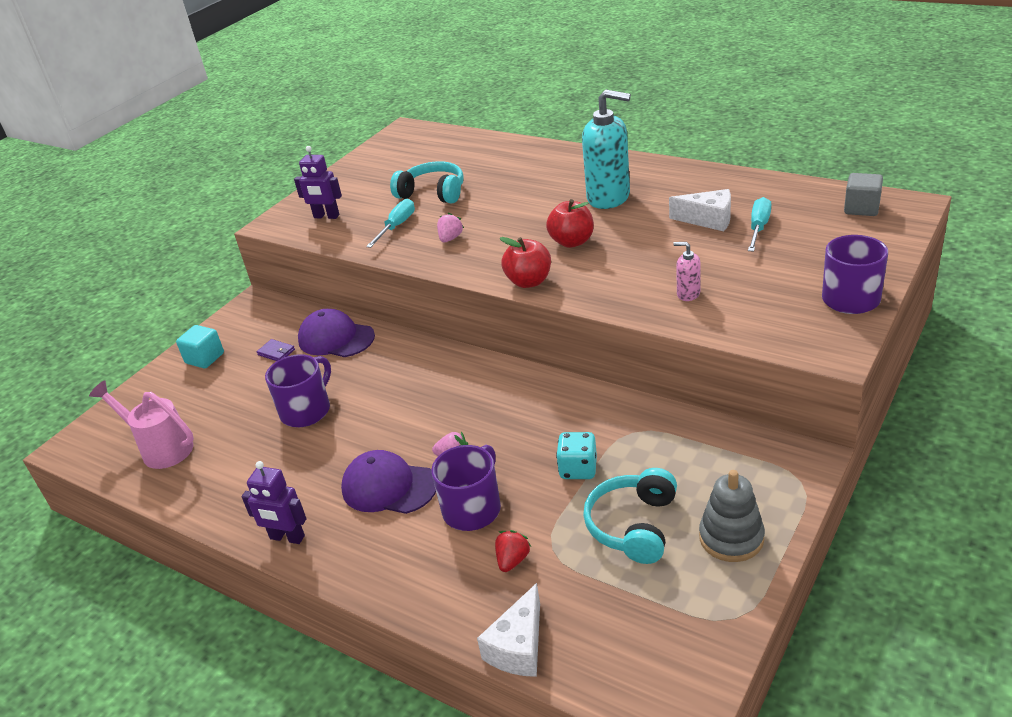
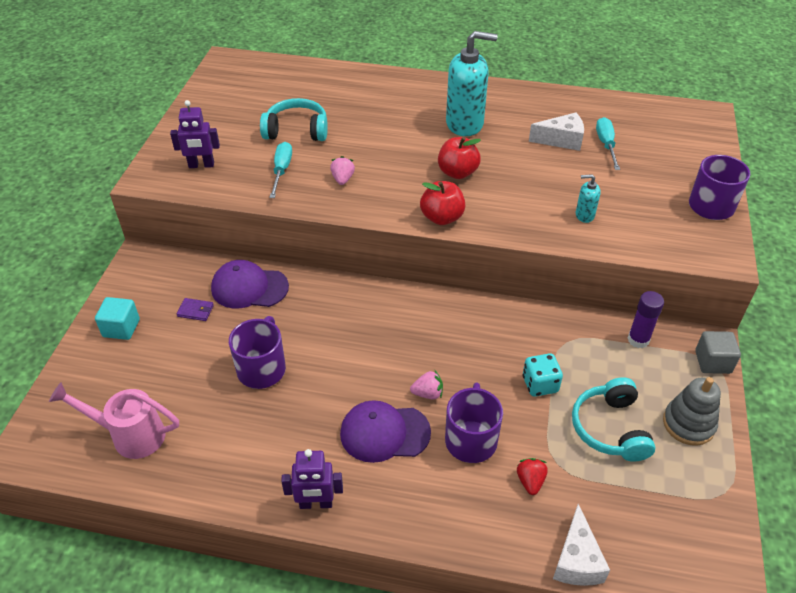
camera: 25 degrees left, 10 degrees up
pink soap dispenser [673,242,701,301] -> turquoise soap dispenser [576,174,601,223]
grey cube [844,173,883,216] -> grey cube moved to [695,331,741,374]
none -> purple glue stick [628,291,664,348]

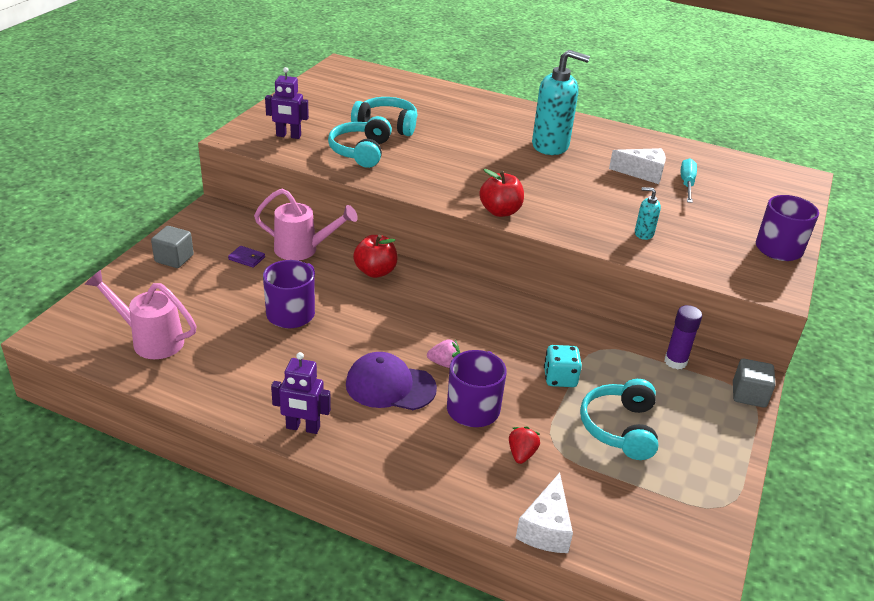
camera: 10 degrees right, 10 degrees down
turquoise cube [95,297,140,340] -> grey cube [151,226,194,268]
purple cap [211,260,289,309] -> pink watering can [254,189,358,261]
turquoise screwdriver [269,142,292,198] -> turquoise headphones [328,116,392,168]
pink strawberry [330,156,355,185] -> none
red apple [438,137,481,179] -> red apple moved to [353,235,398,278]
grey stacking toy [663,377,721,446] -> none

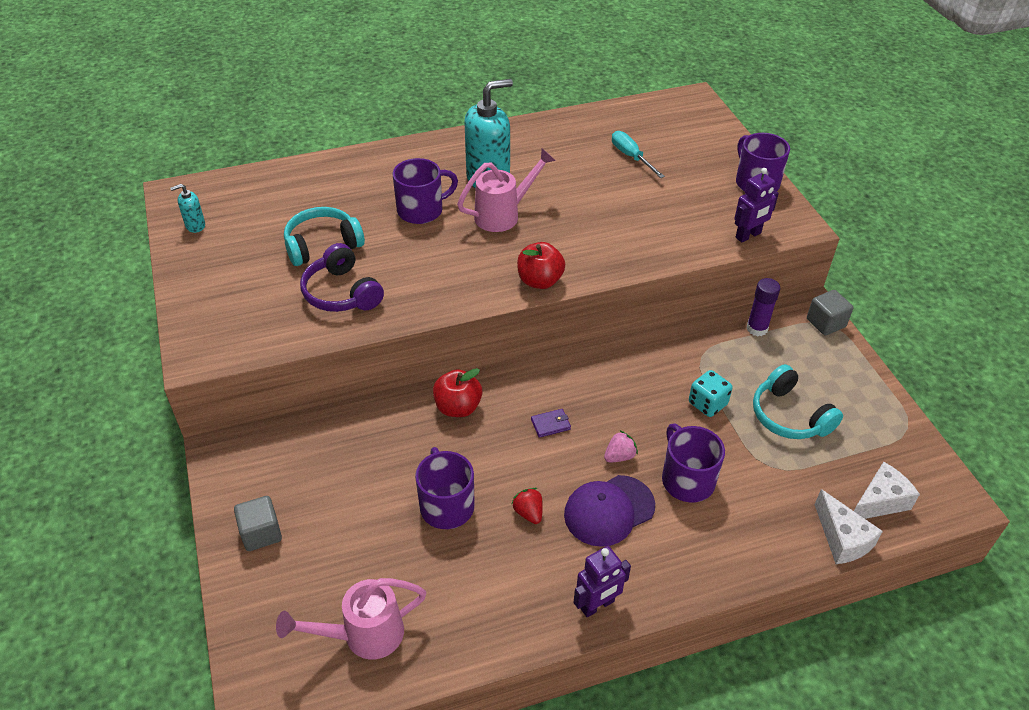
camera: 40 degrees left, 10 degrees up
purple wallet [228,246,265,268] -> purple wallet moved to [531,409,571,438]
pink watering can [254,189,358,261] -> pink watering can moved to [457,148,556,232]
purple robot [265,67,309,139] -> purple robot moved to [734,168,779,242]
turquoise headphones [328,116,392,168] -> purple headphones [300,243,384,312]
red strawberry [509,426,540,464] -> red strawberry moved to [511,488,543,524]
white cheese [609,148,666,184] -> white cheese moved to [854,462,920,519]
turquoise soap dispenser [635,187,661,240] -> turquoise soap dispenser moved to [170,184,205,233]
none -> purple mug [393,158,458,224]

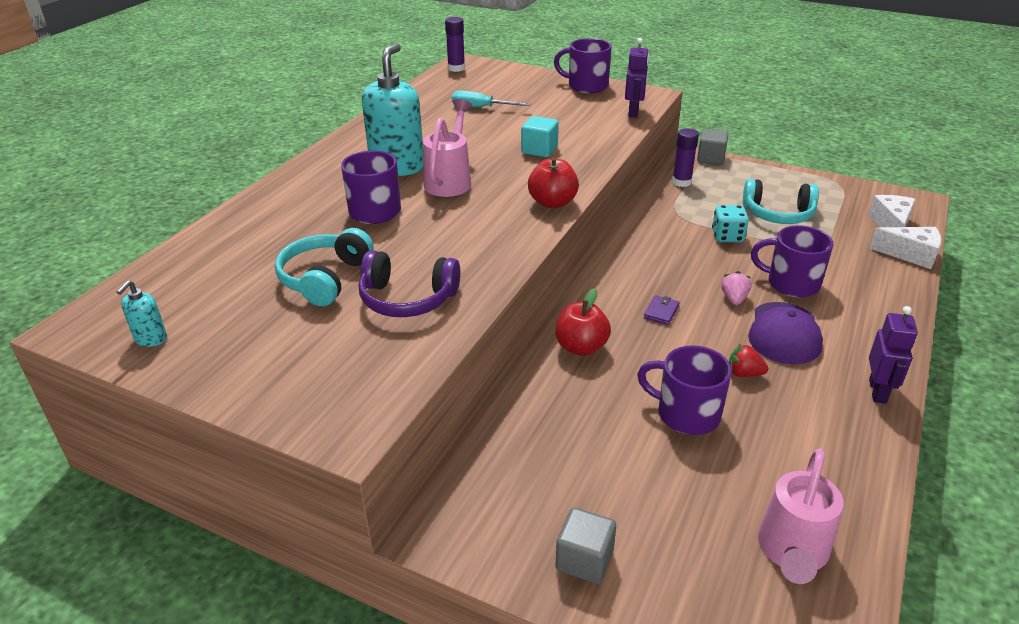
camera: 45 degrees left, 10 degrees down
none -> purple glue stick [445,17,465,72]
none -> turquoise cube [521,116,559,157]

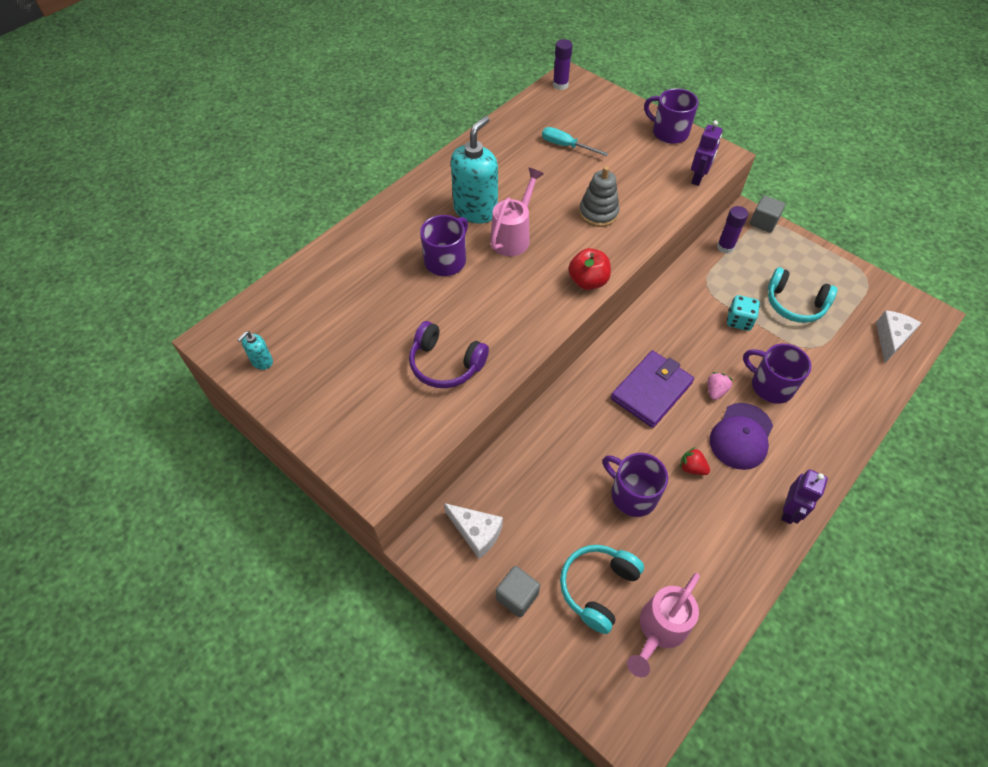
camera: 15 degrees right, 20 degrees up
turquoise headphones [275,228,374,306] -> turquoise headphones moved to [560,545,644,634]
turquoise cube [521,116,559,157] -> grey stacking toy [579,166,619,227]
red apple [555,288,611,356] -> none
purple wallet [644,295,680,325] -> purple wallet [611,350,694,428], size x2.49
white cheese [869,227,942,269] -> white cheese moved to [444,503,503,559]

